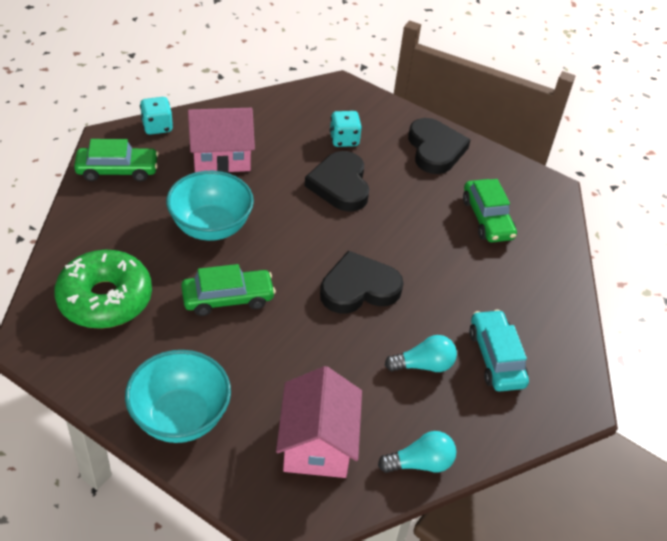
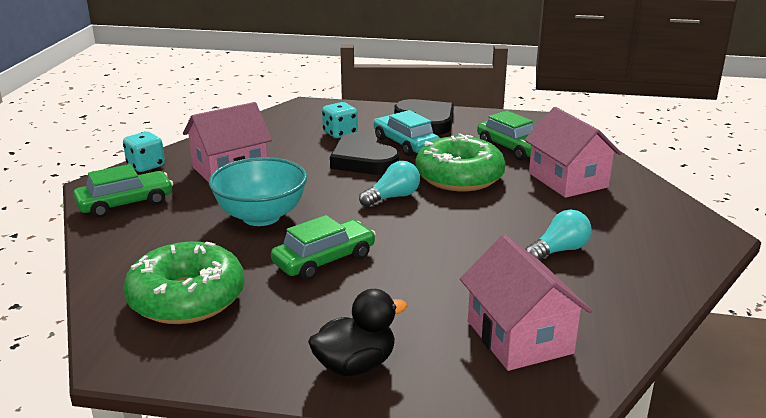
camera: 20 degrees left, 20 degrees down
turquoise bowl [125,350,231,443] -> black duck [308,289,407,376]
black heart [320,251,404,314] -> none
turquoise light bulb [378,431,456,473] -> turquoise light bulb moved to [359,161,420,207]
turquoise car [469,309,529,392] -> turquoise car moved to [374,110,439,156]
none -> green donut [416,134,506,191]
none -> pink house [524,107,622,198]

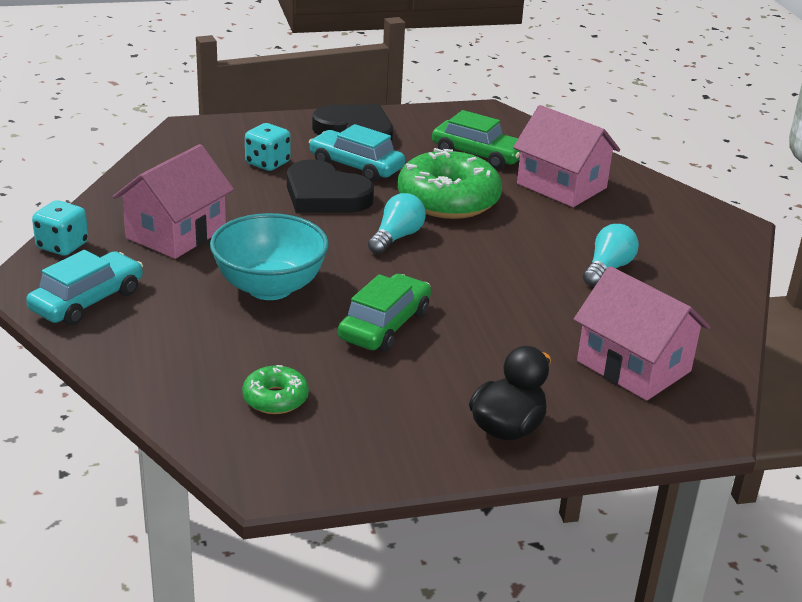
camera: 25 degrees left, 5 degrees up
green car [73,164,173,218] -> turquoise car [26,250,143,325]
green donut [123,242,245,324] -> green donut [242,365,309,414], size x0.49

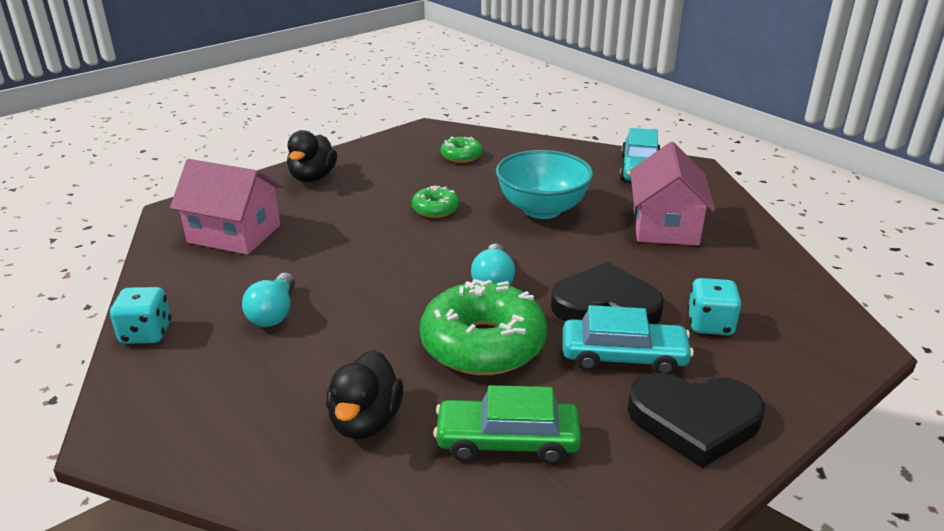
camera: 155 degrees right, 0 degrees up
turquoise dice [32,200,88,256] -> turquoise dice moved to [110,287,171,344]
green car [338,274,431,352] -> green donut [412,186,459,218]
pink house [513,105,620,207] -> black duck [326,350,403,439]

